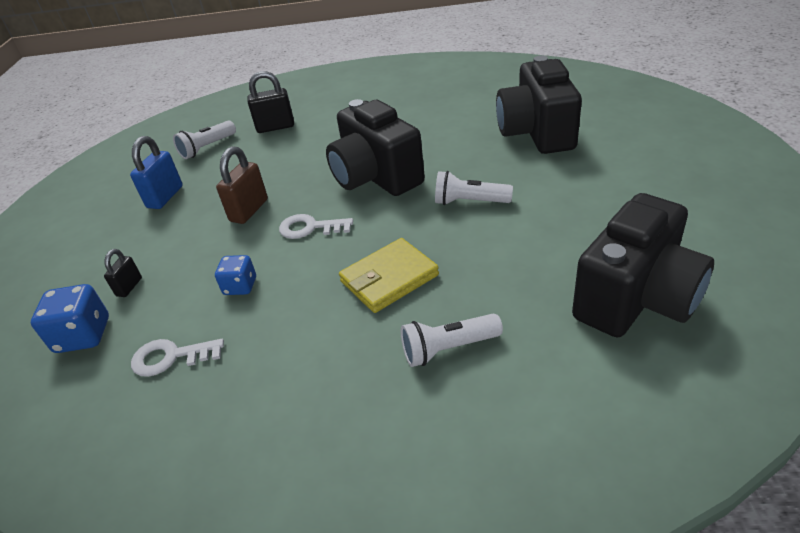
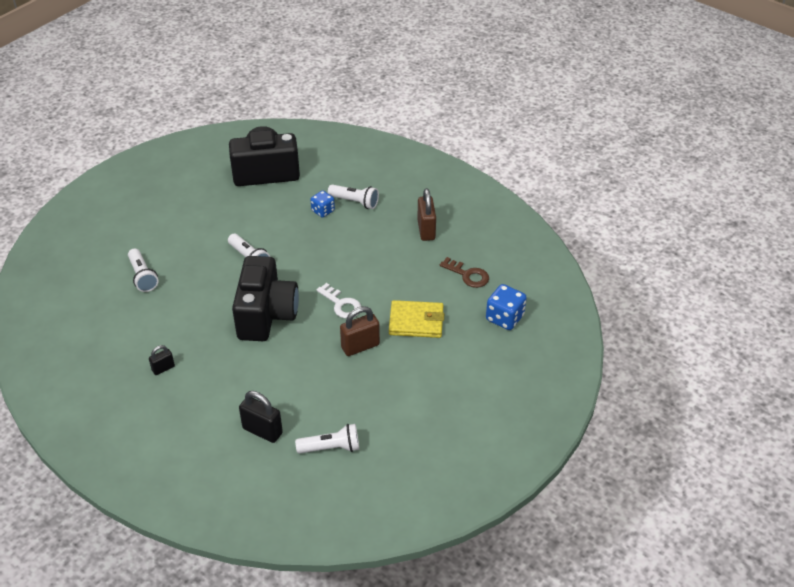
camera: 145 degrees left, 5 degrees up
black padlock [104,249,142,297] -> black padlock moved to [149,345,175,375]
blue padlock [130,136,183,209] -> none
white key [131,339,224,377] -> brown key [440,257,489,288]
blue dice [215,255,256,295] -> blue dice moved to [311,191,335,218]
yellow wallet [339,238,439,313] -> yellow wallet moved to [389,300,444,338]
black camera [496,55,582,154] -> white flashlight [128,249,159,292]
none -> brown padlock [417,188,436,241]

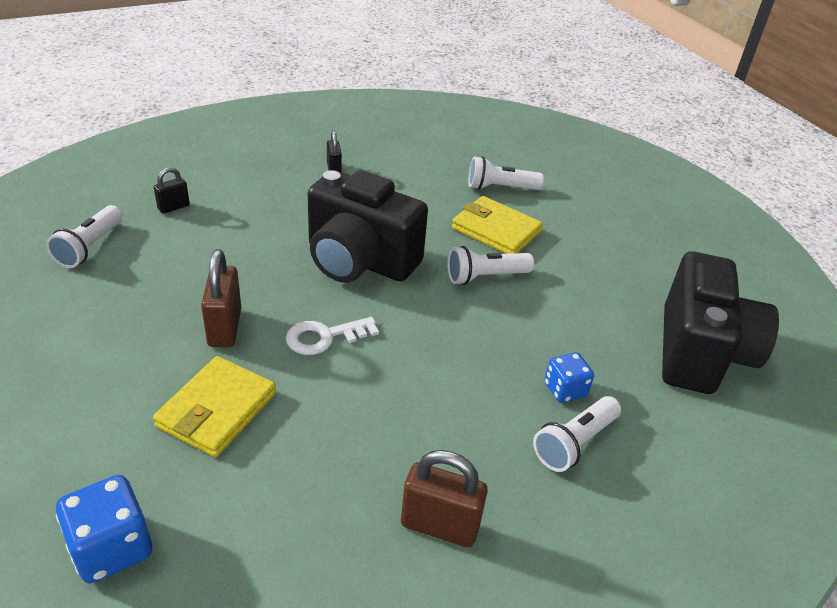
camera: 110 degrees right, 5 degrees down
black padlock [239,391,283,443] -> black padlock [154,167,190,214], size x0.59
brown key [440,257,489,288] -> none
none -> yellow wallet [452,196,543,254]

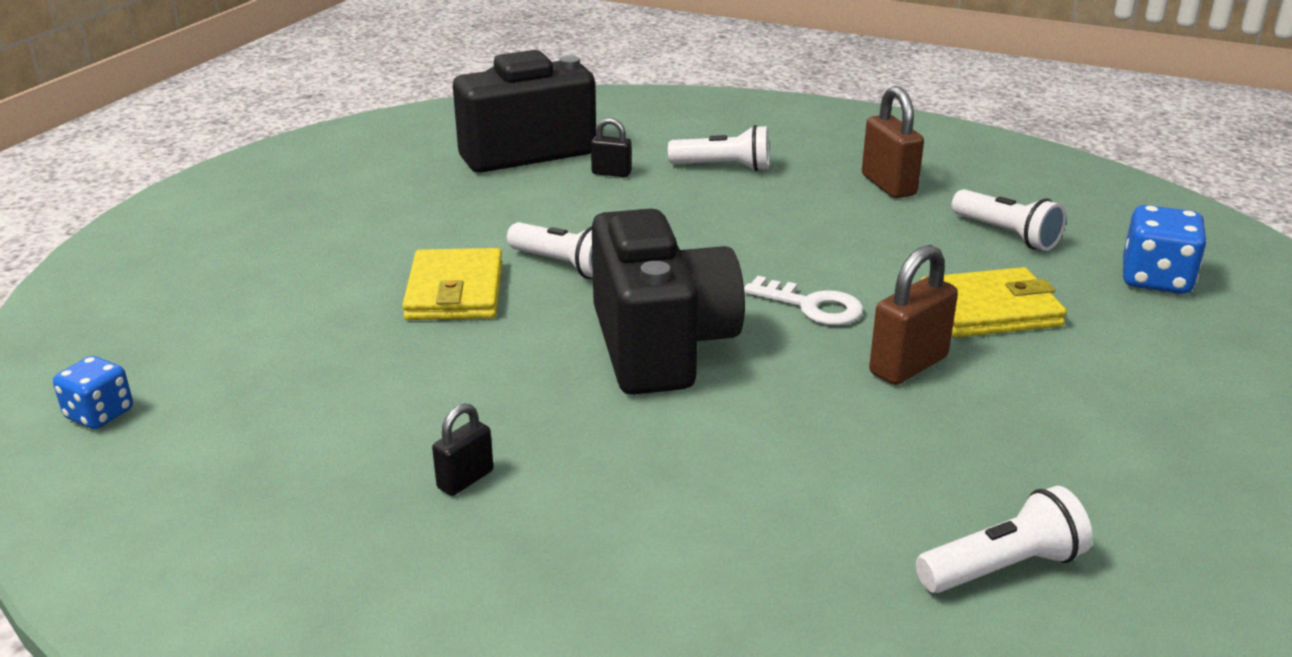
camera: 125 degrees left, 10 degrees down
black padlock [154,167,190,214] -> black padlock moved to [591,118,632,177]
white flashlight [469,156,544,190] -> white flashlight moved to [952,189,1066,251]
blue dice [544,352,594,403] -> blue dice moved to [53,356,133,429]

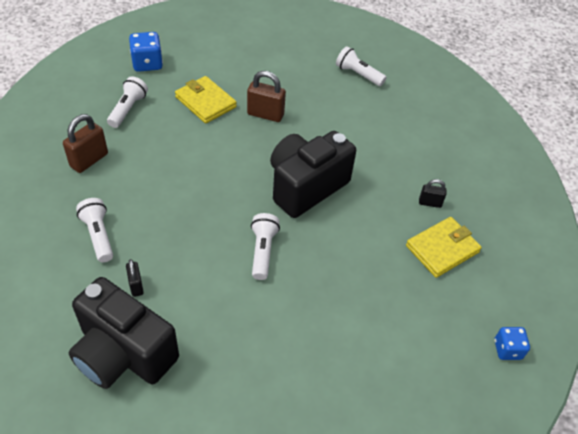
camera: 125 degrees left, 20 degrees up
yellow wallet [402,248,502,320] -> yellow wallet moved to [406,217,482,278]
white key [744,276,863,325] -> none

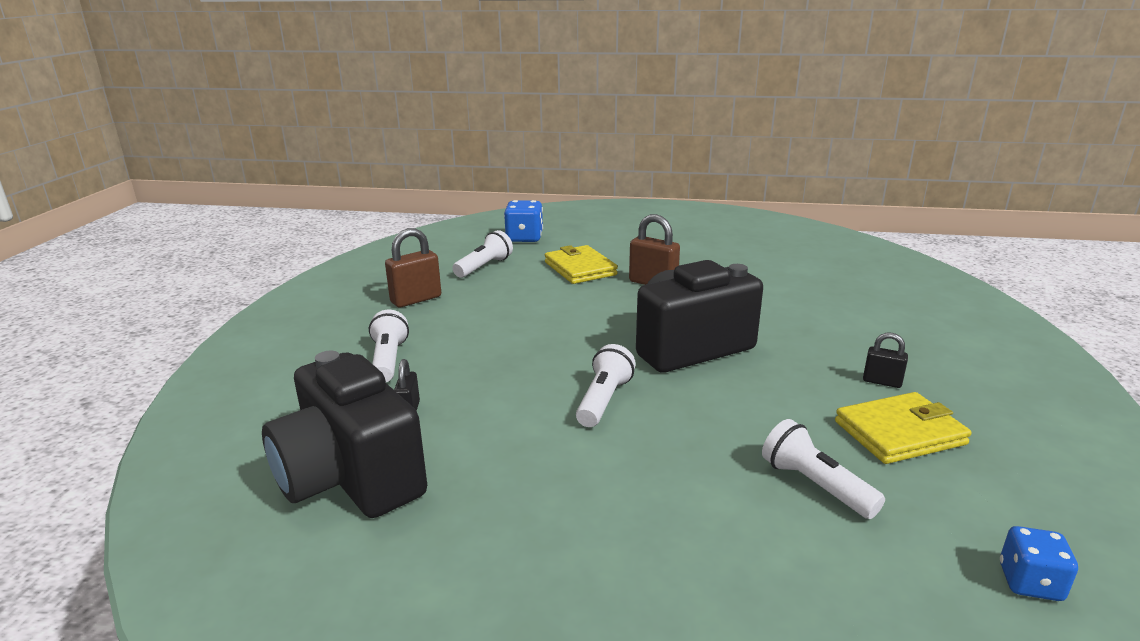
camera: 20 degrees right, 25 degrees down
white flashlight [336,46,387,86] -> white flashlight moved to [762,419,885,519]

